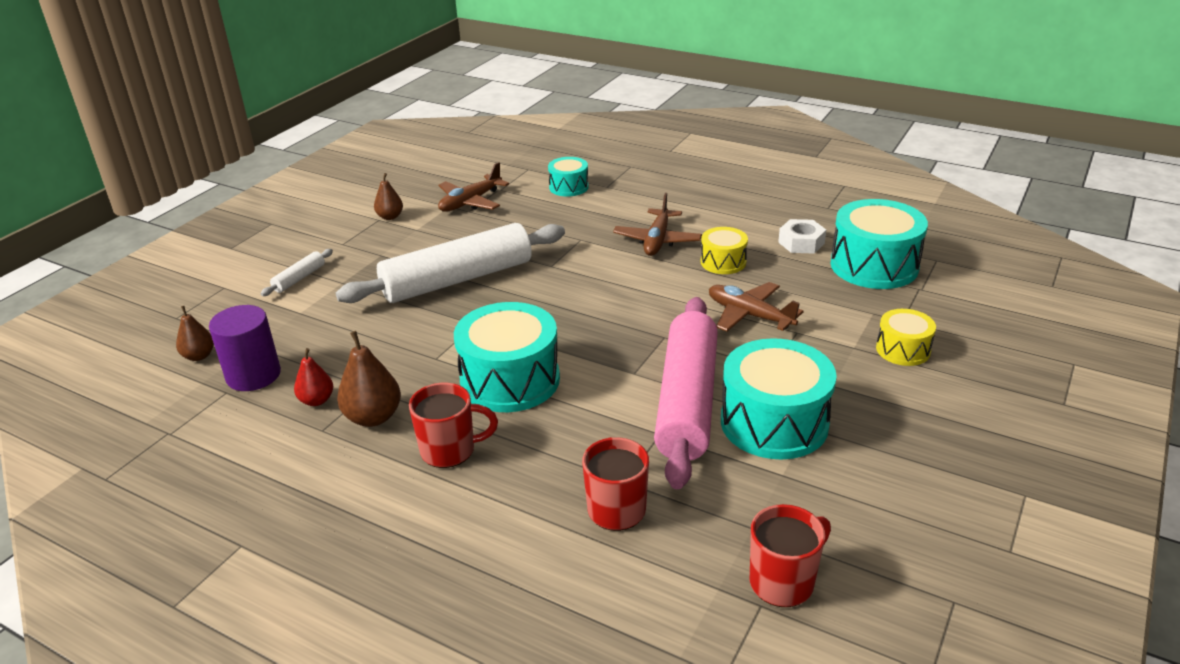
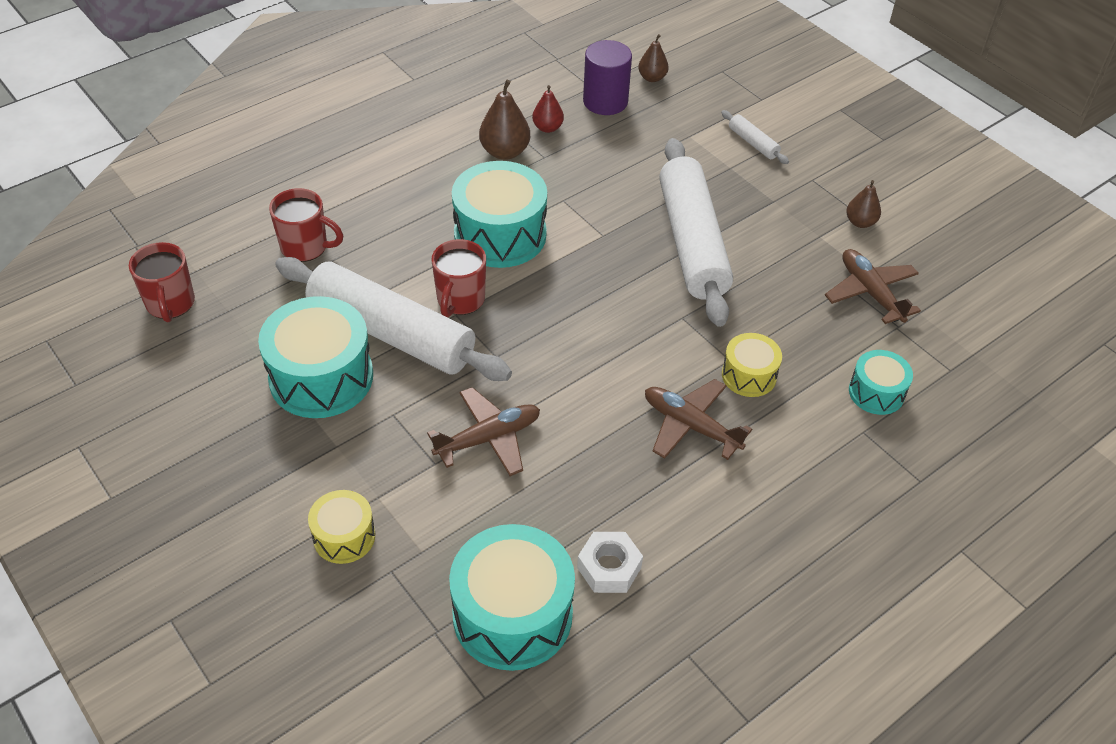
camera: 110 degrees right, 15 degrees up
red mug [409,383,498,468] -> red mug moved to [432,239,486,317]
pink rolling pin [654,297,718,489] -> white rolling pin [275,257,512,381]
yellow drum [701,227,748,274] -> yellow drum moved to [722,333,782,397]

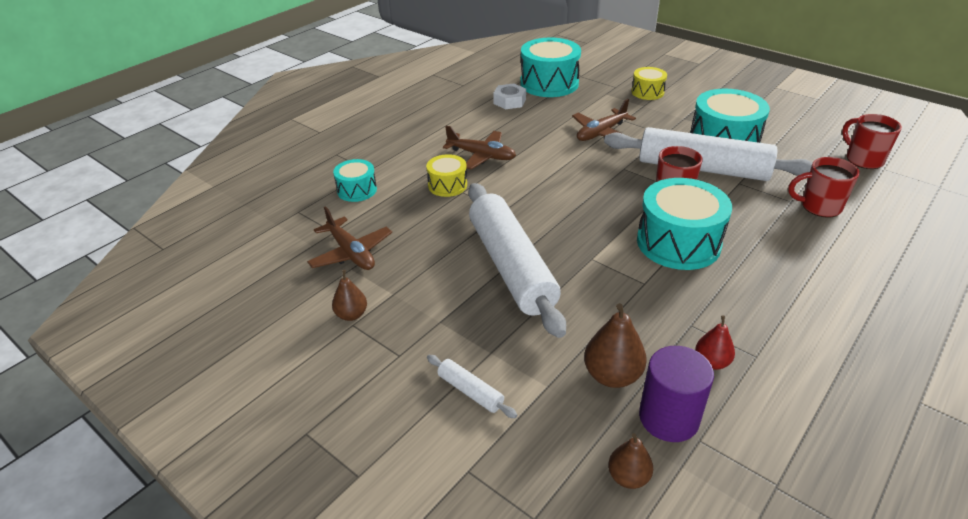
camera: 170 degrees right, 10 degrees down
brown pear [479,80,530,160] -> brown pear moved to [584,303,647,388]

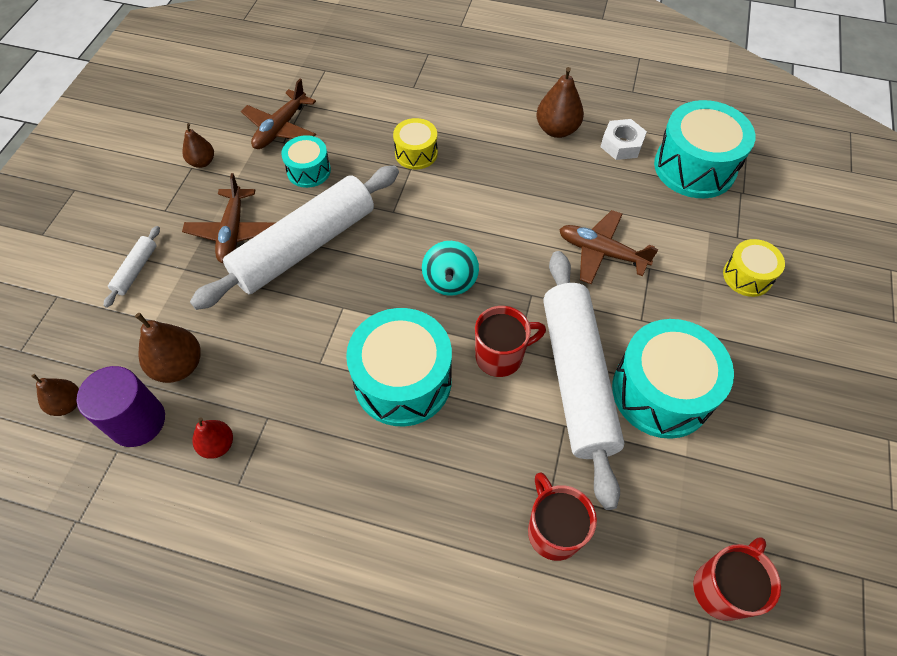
camera: 65 degrees right, 20 degrees up
turquoise drum [333,159,377,202] -> turquoise drum moved to [281,135,331,188]
brown plane [443,126,516,170] -> brown plane moved to [182,173,276,263]
none -> turquoise spinning top [422,241,479,296]
none -> brown pear [536,67,584,138]

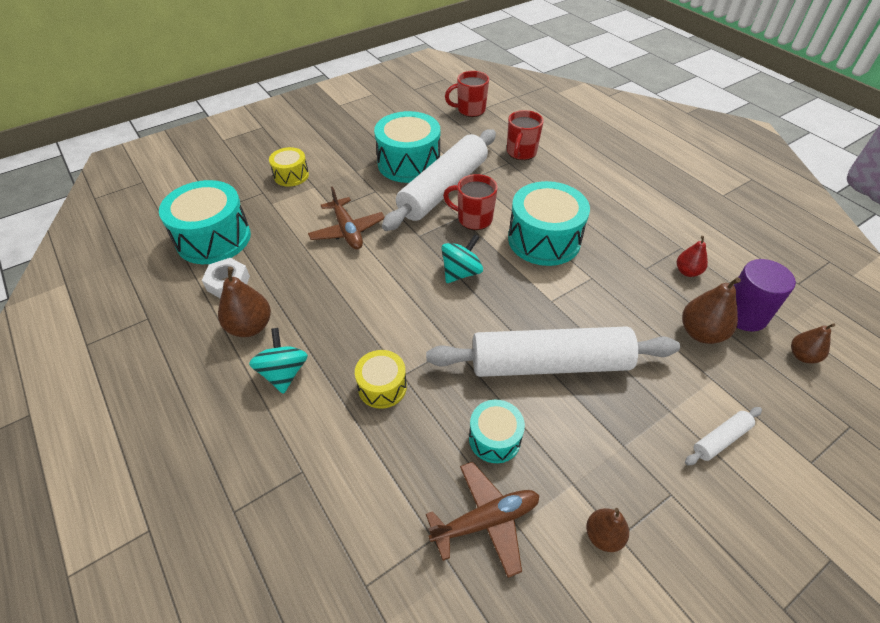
camera: 140 degrees left, 10 degrees down
brown plane [182,173,276,263] -> none
none -> turquoise spinning top [249,328,308,394]

